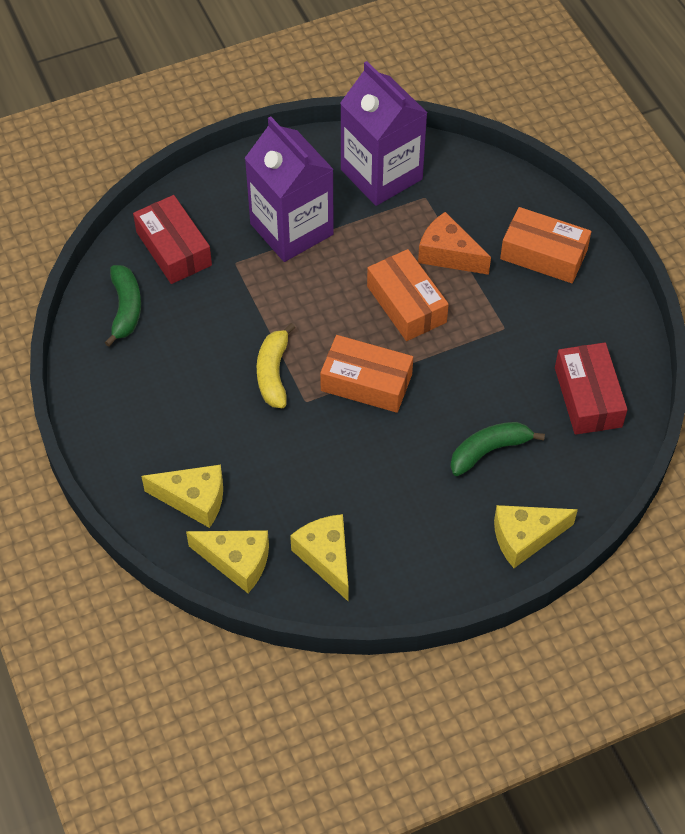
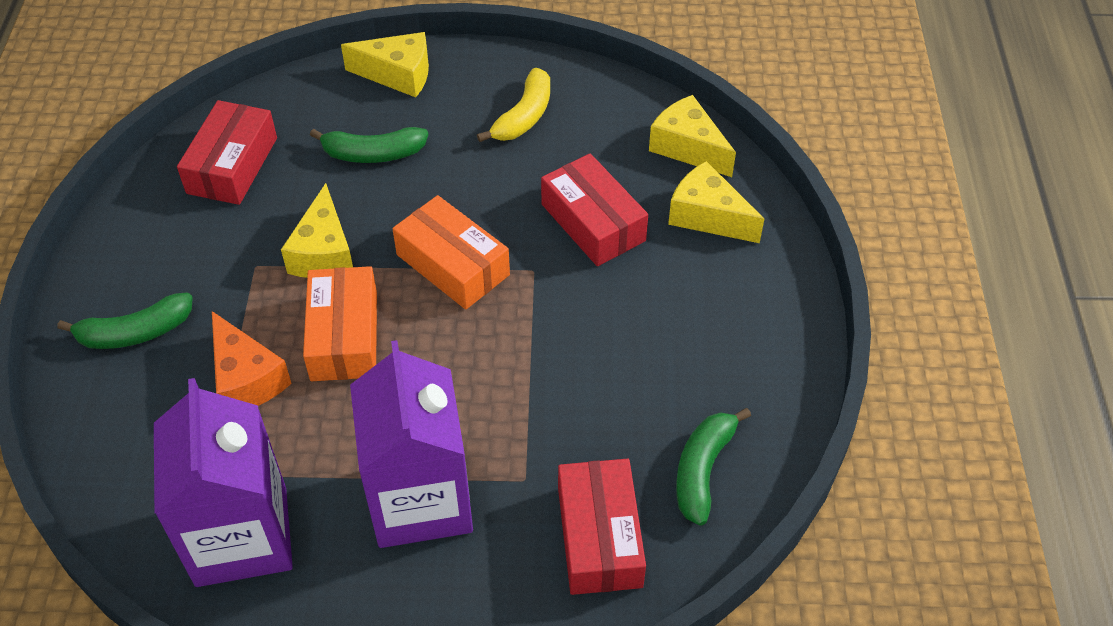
camera: 155 degrees left, 5 degrees down
yellow banana [257,323,295,408] -> yellow banana moved to [477,68,550,142]
yellow cheese [290,514,349,601] -> yellow cheese moved to [281,183,353,278]
orange box [500,207,591,283] -> green banana [57,292,193,349]
none -> red box [541,153,648,266]

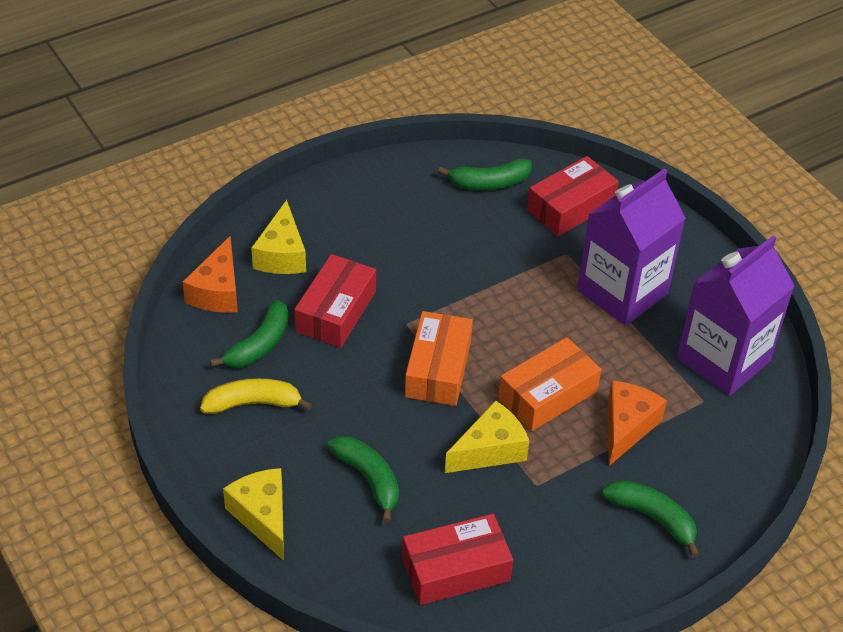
camera: 125 degrees left, 5 degrees down
yellow cheese [649,95,736,177] -> orange cheese [183,236,238,313]
none -> green banana [210,300,289,368]

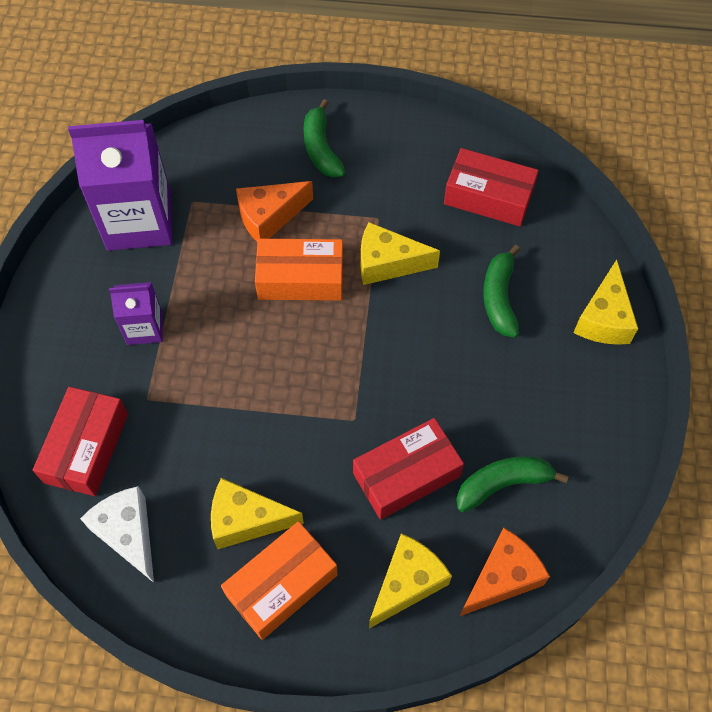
camera: 140 degrees left, 15 degrees up
yellow banana [200,378,312,414] -> none
orange box [405,311,473,406] -> orange box moved to [221,521,338,640]
green banana [438,158,532,190] -> white cheese [80,486,154,583]
red box [527,156,619,236] -> red box turned 75 degrees counterclockwise [33,387,128,496]
purple carton [577,168,686,326] -> purple carton [109,282,163,345], size x0.51
none -> yellow cheese [211,478,304,549]

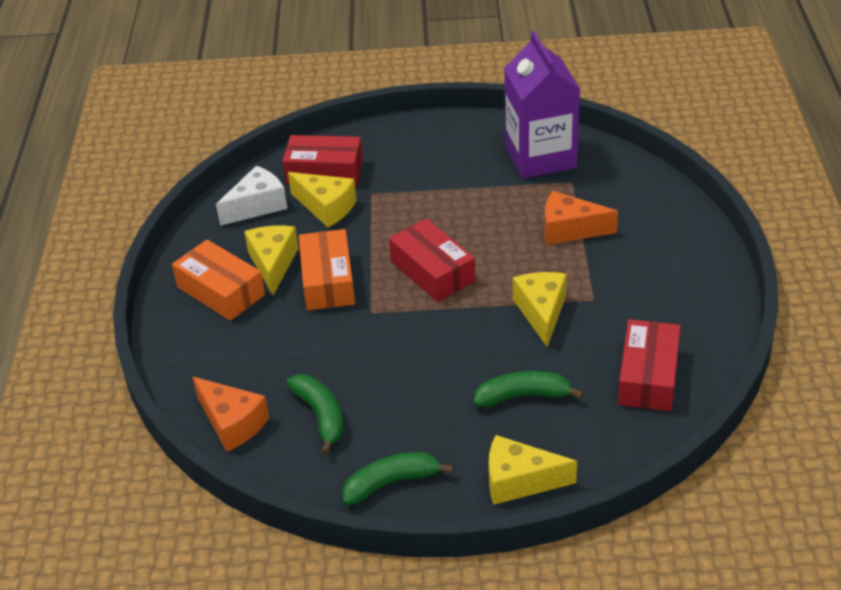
camera: 85 degrees right, 20 degrees down
purple carton [109,282,163,345] -> none
orange cheese [236,181,313,242] -> orange cheese turned 45 degrees counterclockwise [545,191,618,245]
orange box [255,239,343,301] -> orange box moved to [299,229,355,310]
green banana [304,99,346,178] -> green banana moved to [342,452,454,506]
red box [353,418,464,520] -> red box moved to [389,218,475,302]
yellow cheese [369,533,452,628] -> yellow cheese moved to [288,172,356,227]

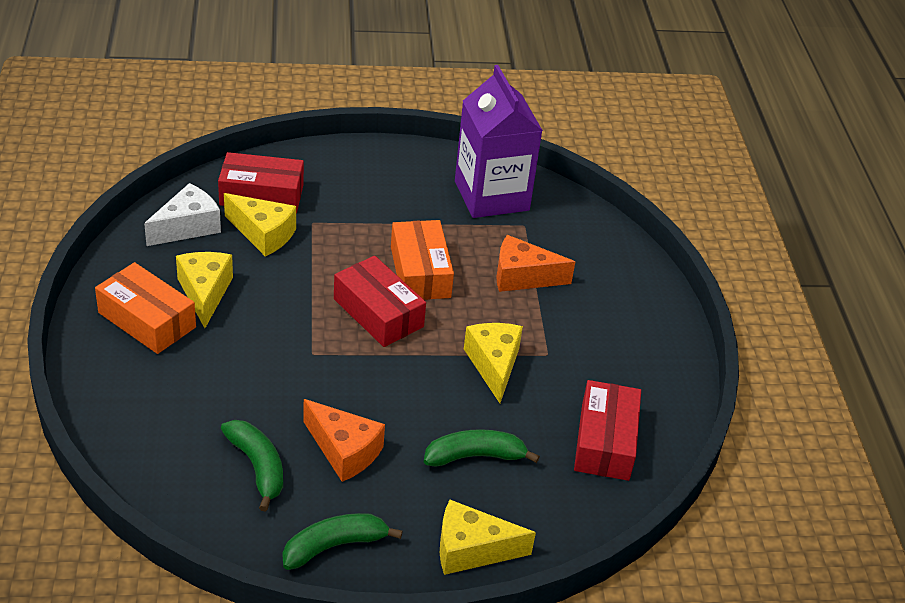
camera: 10 degrees left, 0 degrees up
orange cheese [193,377,269,452] -> orange cheese moved to [303,399,385,482]
orange box [299,229,355,310] -> orange box moved to [391,220,454,300]

